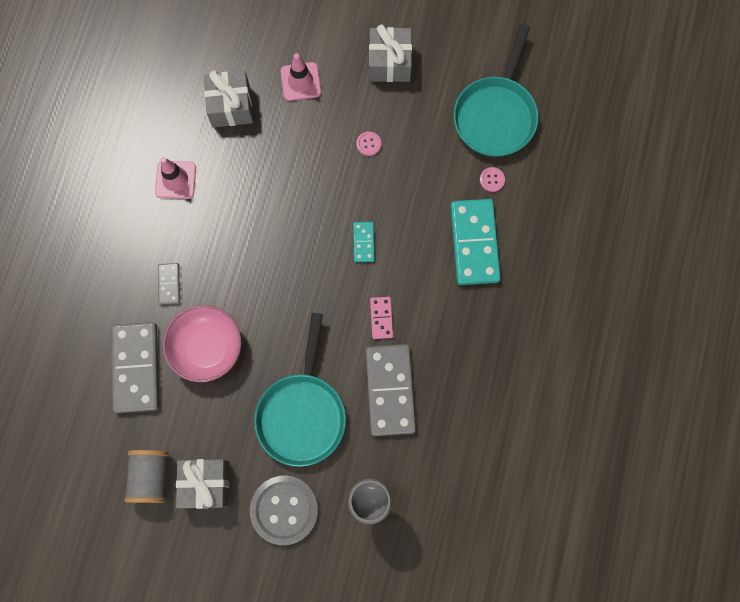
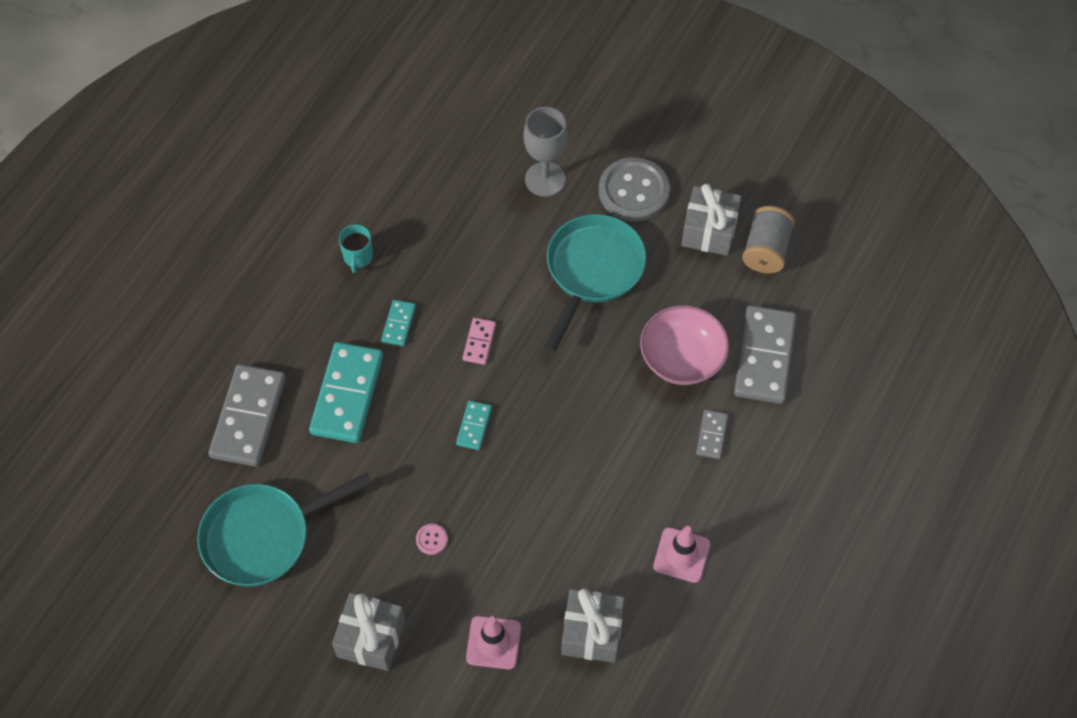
camera: 165 degrees left, 15 degrees down
grey domino [366,344,416,436] -> grey domino moved to [209,364,286,467]
turquoise pan [453,24,538,157] -> turquoise pan turned 150 degrees counterclockwise [197,473,372,586]
pink button [480,167,505,192] -> none
none -> turquoise mug [339,224,373,273]
none -> turquoise domino [381,300,416,346]

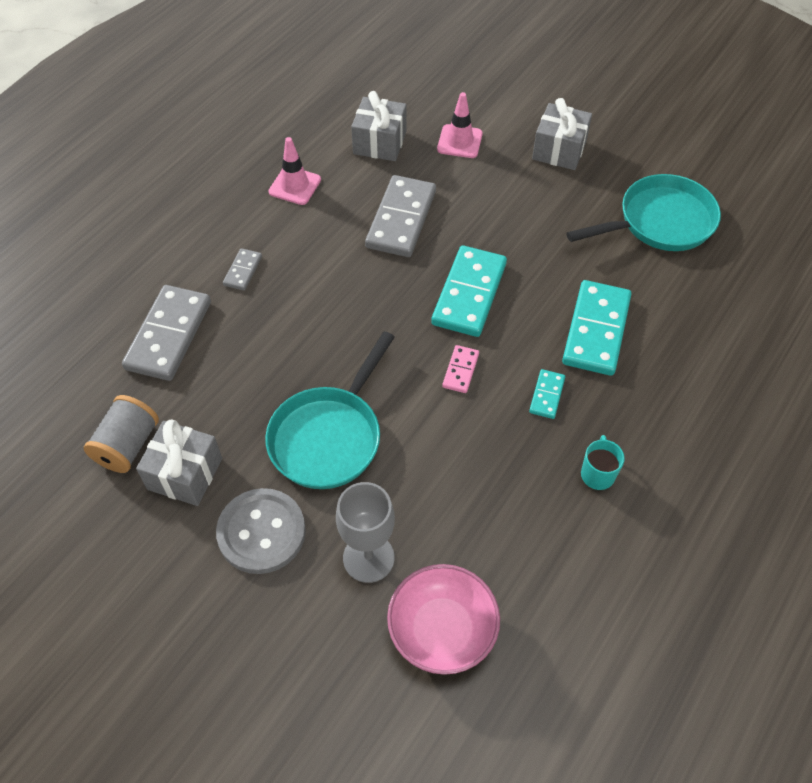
camera: 175 degrees left, 5 degrees down
grey domino [209,364,286,467] -> grey domino moved to [365,175,436,257]
pink button [416,524,448,555] -> none
turquoise domino [456,401,492,450] -> turquoise domino [431,245,507,337], size x2.09
pink bowl [640,305,729,385] -> pink bowl moved to [387,564,500,675]

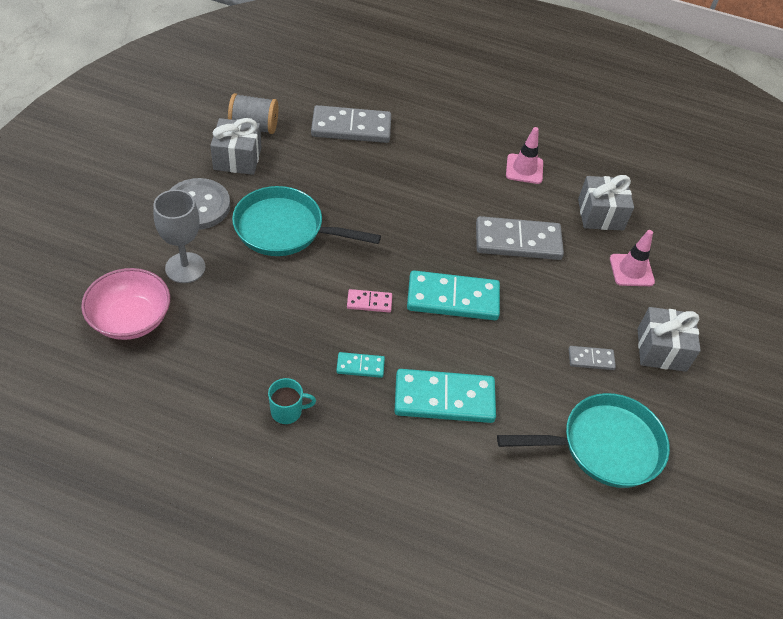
camera: 70 degrees right, 5 degrees down
grey domino [223,248,262,291] -> grey domino moved to [569,346,616,370]
turquoise pan [566,174,721,251] -> turquoise pan turned 60 degrees counterclockwise [497,393,670,488]

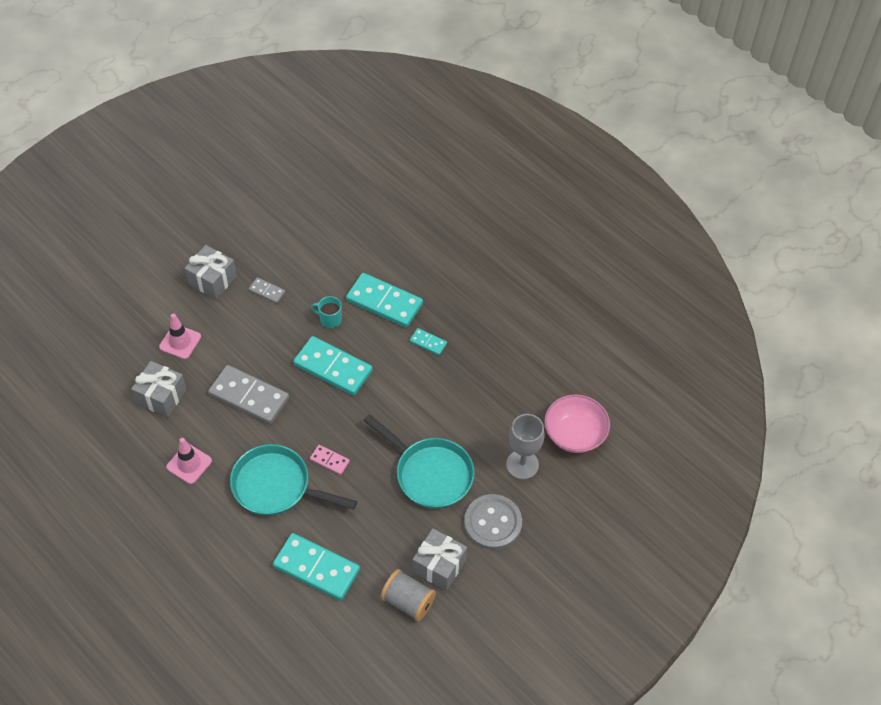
camera: 150 degrees left, 5 degrees up
turquoise mug [268,378,316,424] -> turquoise mug moved to [311,296,342,328]
grey domino [311,105,391,143] -> turquoise domino [273,533,360,601]
pink domino [347,289,392,313] -> pink domino moved to [310,445,350,475]
turquoise pan [497,393,670,488] -> turquoise pan moved to [230,444,357,516]

